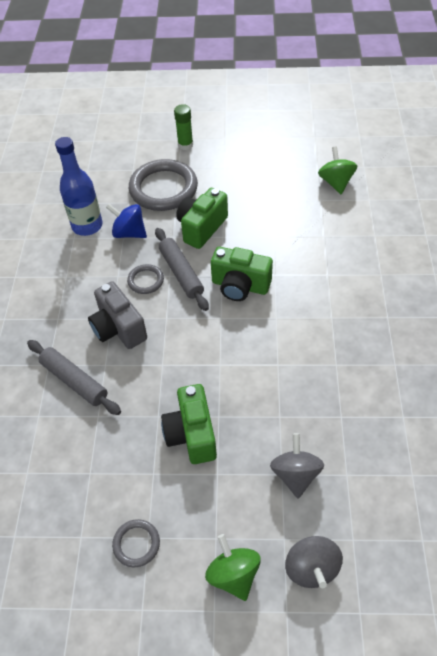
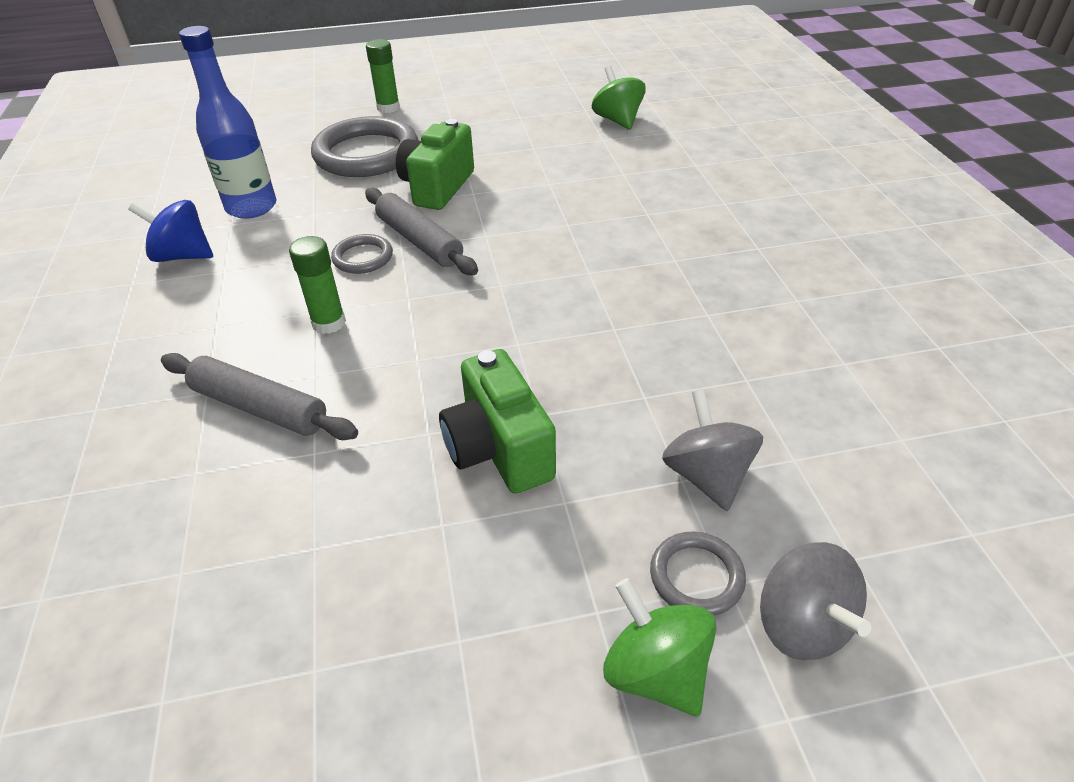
camera: 15 degrees left, 10 degrees down
grey camera [88,281,147,349] -> green glue stick [289,236,346,334]
blue spinning top [106,204,147,238] -> blue spinning top moved to [128,200,213,262]
grey ring [112,519,160,567] -> grey ring moved to [650,531,746,616]
green camera [211,247,273,301] -> none

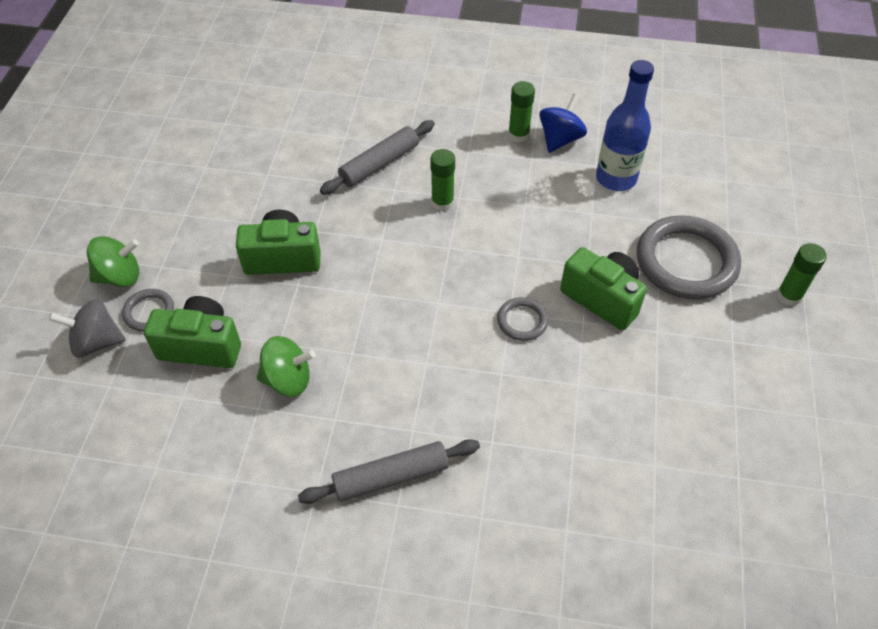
camera: 110 degrees right, 10 degrees up
grey ring [331,234,393,274] -> grey ring moved to [497,297,549,341]
grey rolling pin [365,188,478,275] -> grey rolling pin moved to [298,439,480,504]
green spinning top [592,66,646,130] -> green spinning top moved to [257,336,315,397]
grey spinning top [662,390,763,511] -> green camera [144,296,241,368]
none -> green glue stick [508,81,535,143]

